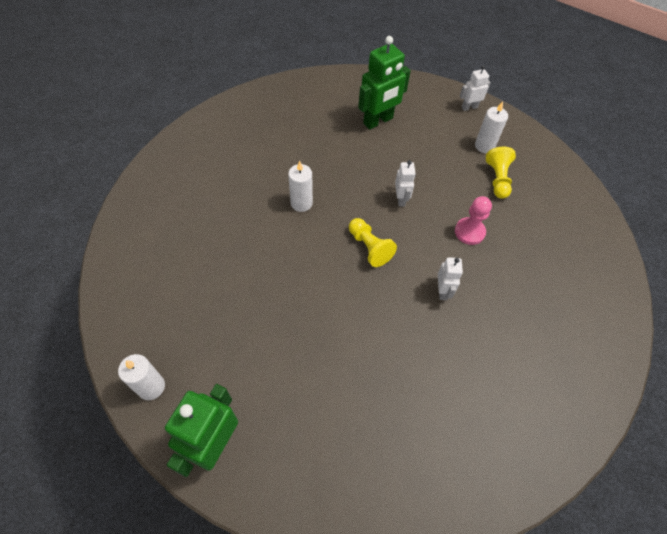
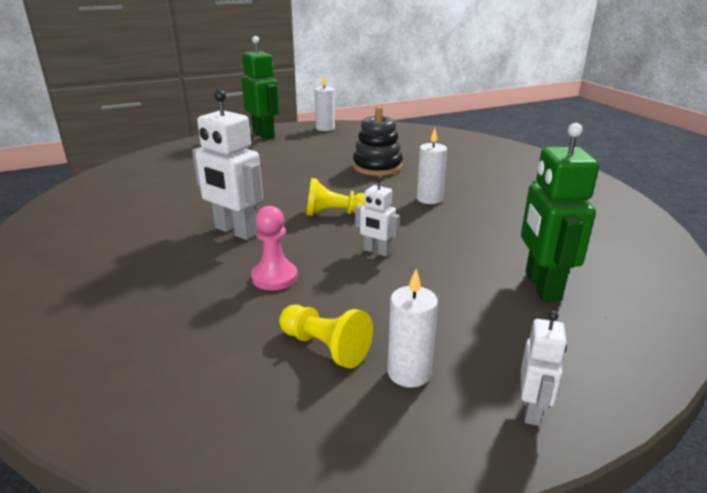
camera: 125 degrees right, 30 degrees down
white robot [438,257,463,300] -> white robot [192,90,263,240], size x1.85
none -> black stacking toy [353,106,403,176]

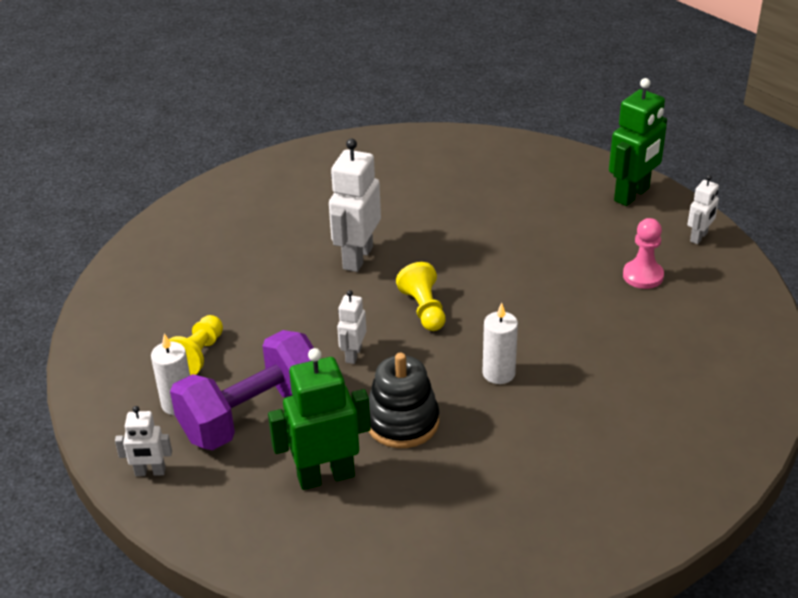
camera: 75 degrees right, 10 degrees up
pink pawn [251,206,298,290] -> pink pawn moved to [623,218,664,289]
white candle [315,75,335,131] -> white robot [688,175,719,244]
black stacking toy [353,106,403,176] -> black stacking toy moved to [368,353,439,448]
none -> purple dumbbell [170,330,321,450]

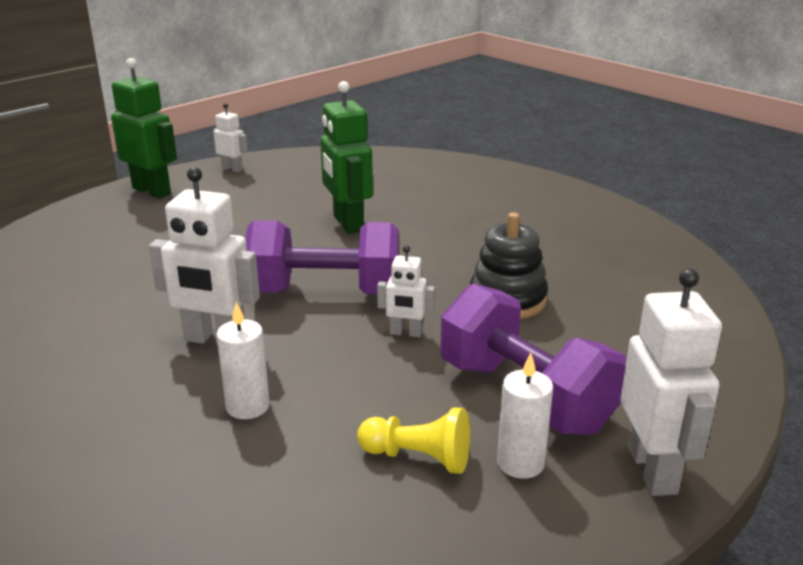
camera: 95 degrees left, 10 degrees down
white robot [115,406,172,476] -> white robot [620,269,722,496], size x1.85
green robot [268,348,371,490] -> green robot moved to [320,81,373,234]
yellow pawn [396,262,446,331] -> purple dumbbell [245,220,399,294]
white candle [482,303,518,384] -> white candle moved to [216,302,270,419]
pink pawn [623,218,664,289] -> none

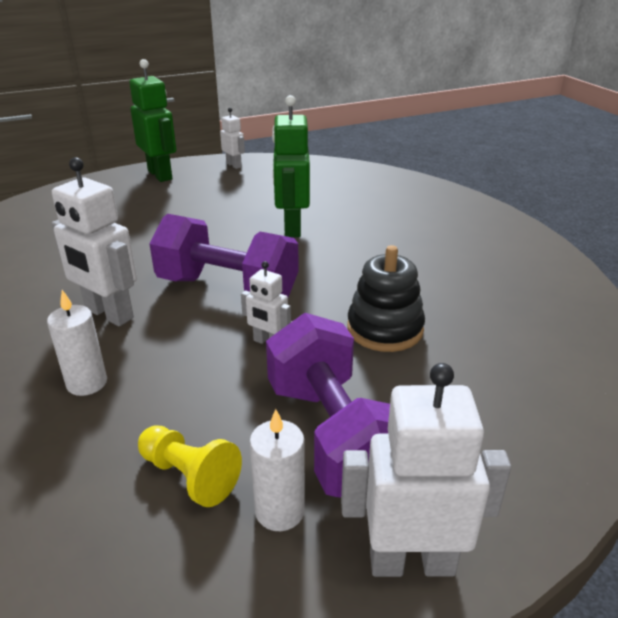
camera: 20 degrees right, 5 degrees up
white robot [620,269,722,496] -> white robot turned 105 degrees counterclockwise [341,363,511,577]

